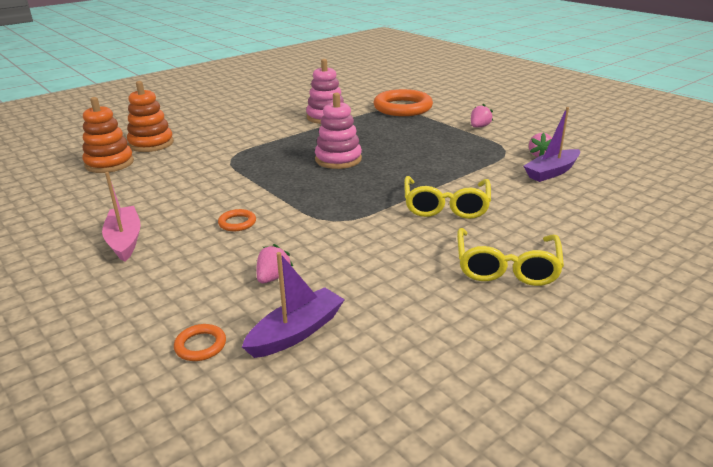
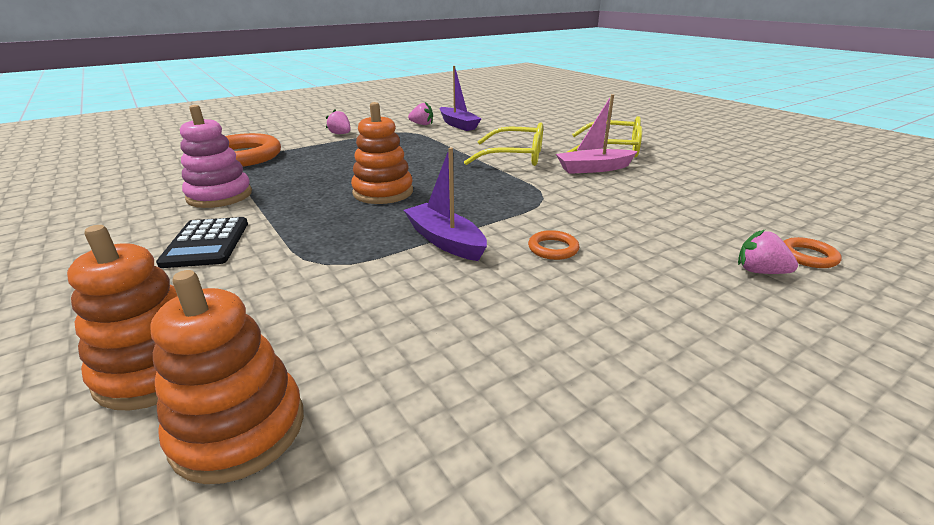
camera: 85 degrees left, 0 degrees up
pink boat [102,172,141,262] -> pink boat moved to [556,94,638,174]
purple boat [242,252,345,358] -> purple boat moved to [404,148,487,261]
pink strawberry [257,244,293,283] -> pink strawberry moved to [738,230,798,274]
pink stacking toy [315,93,362,169] -> orange stacking toy [351,102,413,204]
none -> black calculator [156,217,248,268]

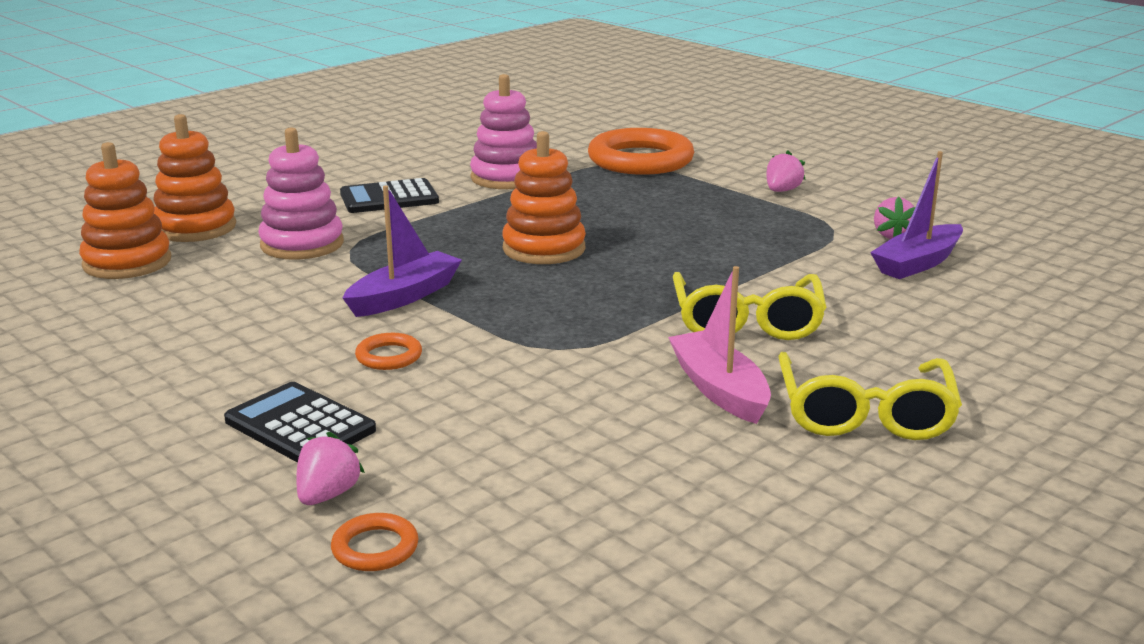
camera: 80 degrees right, 5 degrees down
none -> black calculator [224,382,376,463]
none -> pink stacking toy [258,128,344,260]

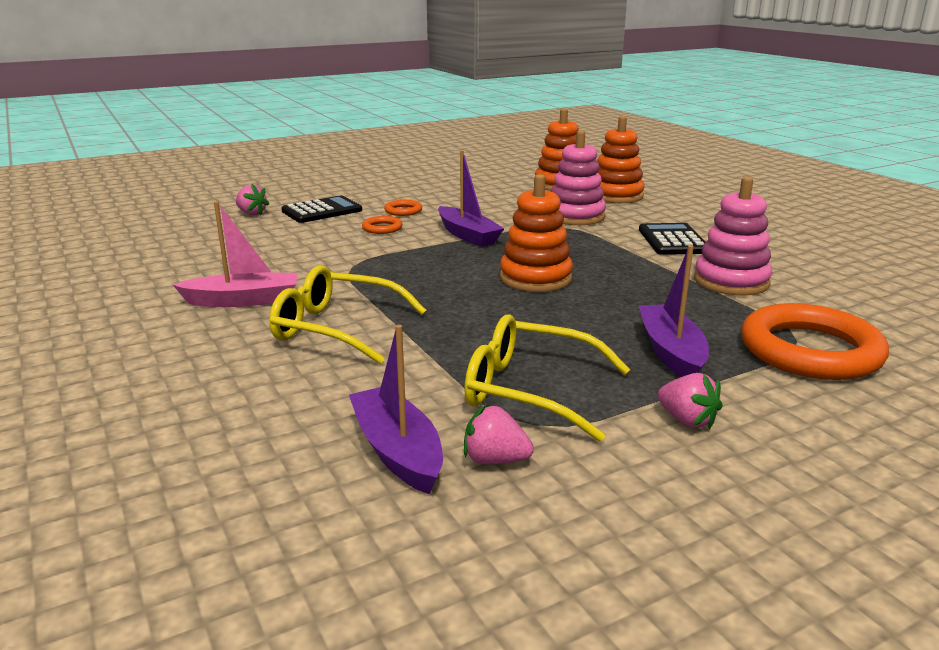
camera: 105 degrees right, 0 degrees up
orange ring [331,513,419,571] -> orange ring moved to [384,200,422,216]
yellow glasses [778,352,962,440] -> yellow glasses moved to [464,315,630,442]
none -> purple boat [638,245,709,377]

